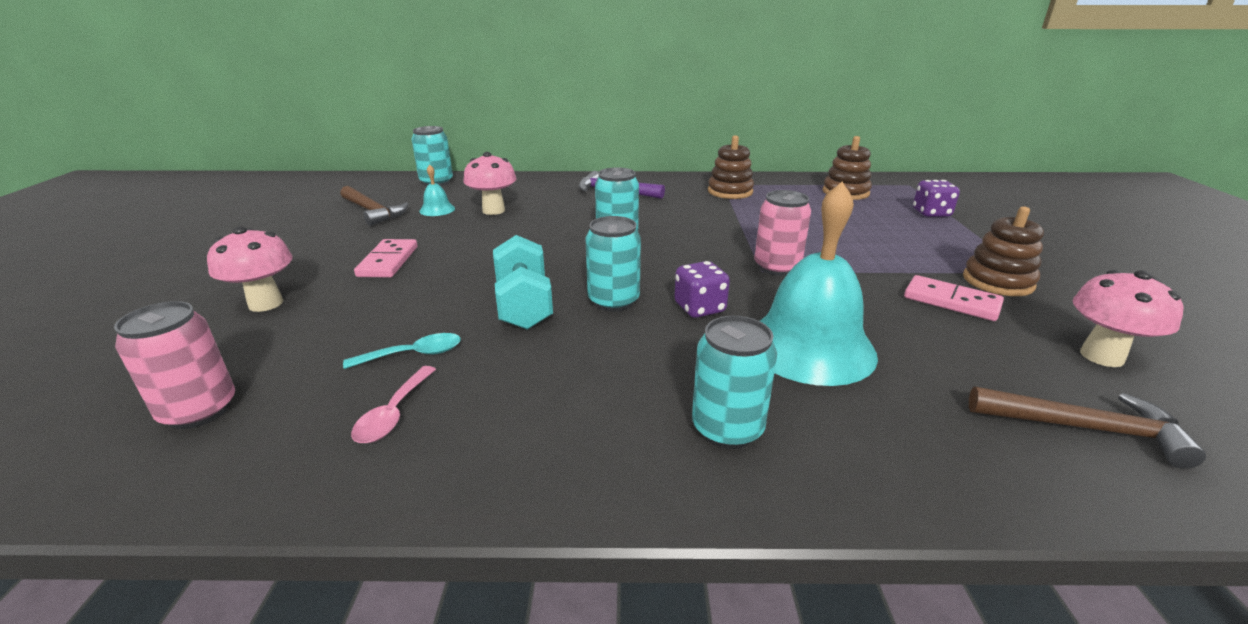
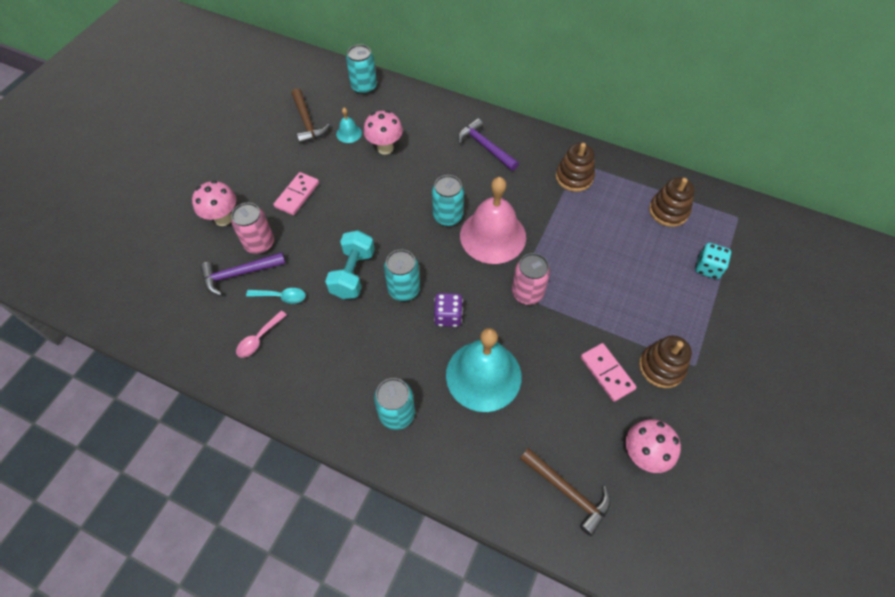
camera: 25 degrees right, 30 degrees up
pink can [114,301,235,429] -> pink can moved to [231,203,274,254]
purple dice [913,180,960,217] -> turquoise dice [695,243,731,279]
none -> purple hammer [200,252,286,296]
none -> pink bell [460,177,526,264]

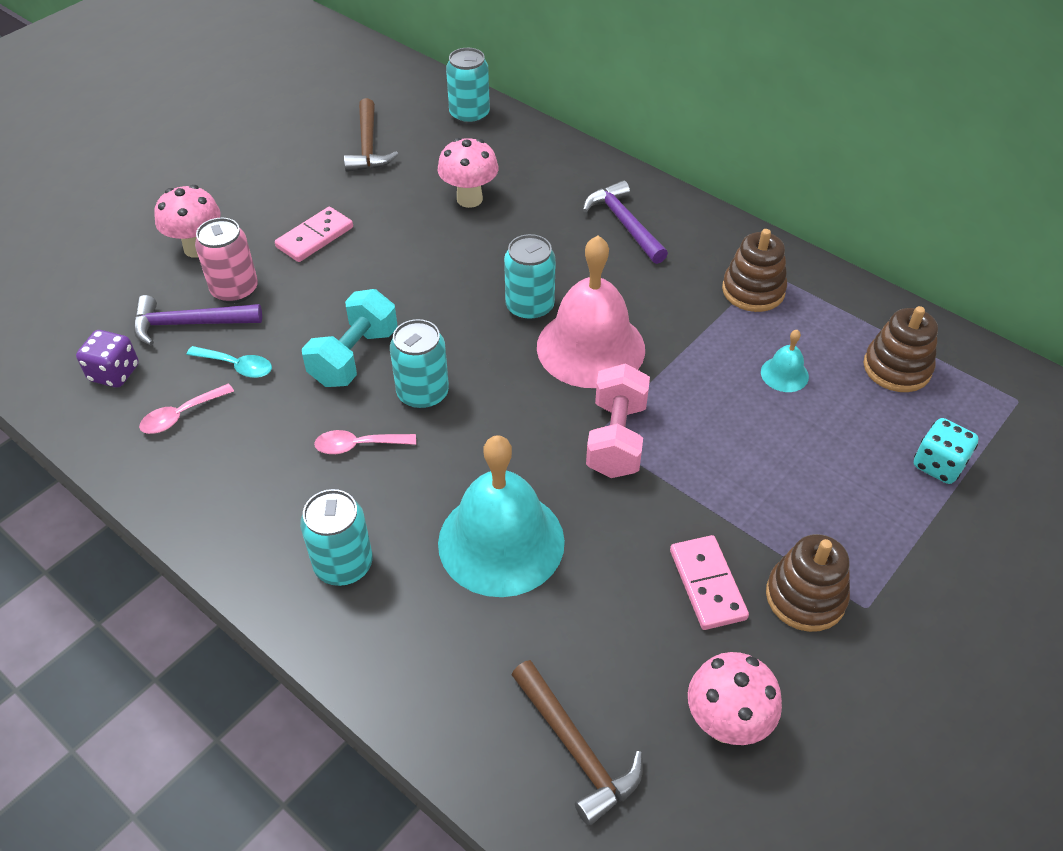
camera: 15 degrees right, 10 degrees down
turquoise bell [336,108,362,143] -> turquoise bell moved to [761,330,809,392]
purple dice [434,293,463,327] -> purple dice moved to [76,330,139,388]
pink can [512,253,550,305] -> pink dumbbell [586,363,650,478]
none -> pink spoon [314,430,416,454]

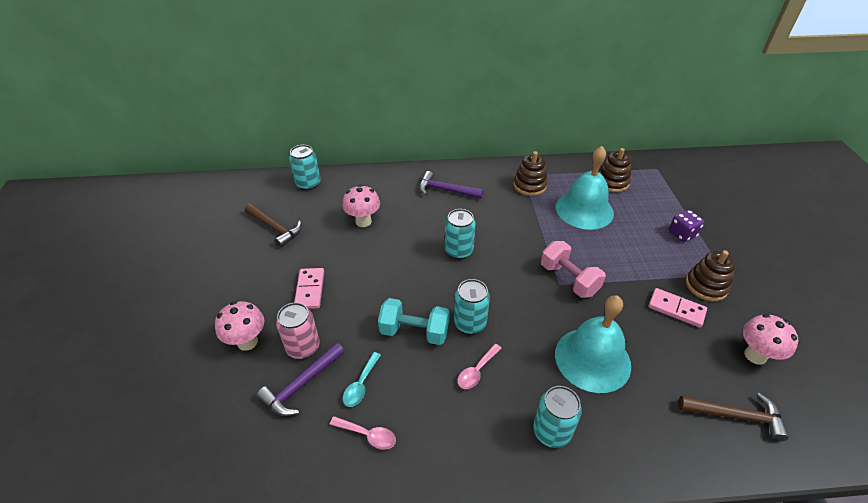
camera: 45 degrees left, 5 degrees down
purple dice [76,330,139,388] -> purple dice moved to [669,210,704,242]
pink spoon [139,383,234,434] -> pink spoon turned 75 degrees counterclockwise [329,416,396,450]
turquoise spoon [186,346,272,378] -> turquoise spoon turned 135 degrees clockwise [343,352,381,407]
turquoise dumbbell [302,289,398,387] -> turquoise dumbbell turned 60 degrees counterclockwise [378,298,450,345]
pink bell [537,235,645,388] -> none
turquoise bell [761,330,809,392] -> turquoise bell [556,146,614,230], size x2.33
turquoise dice [914,418,979,484] -> none

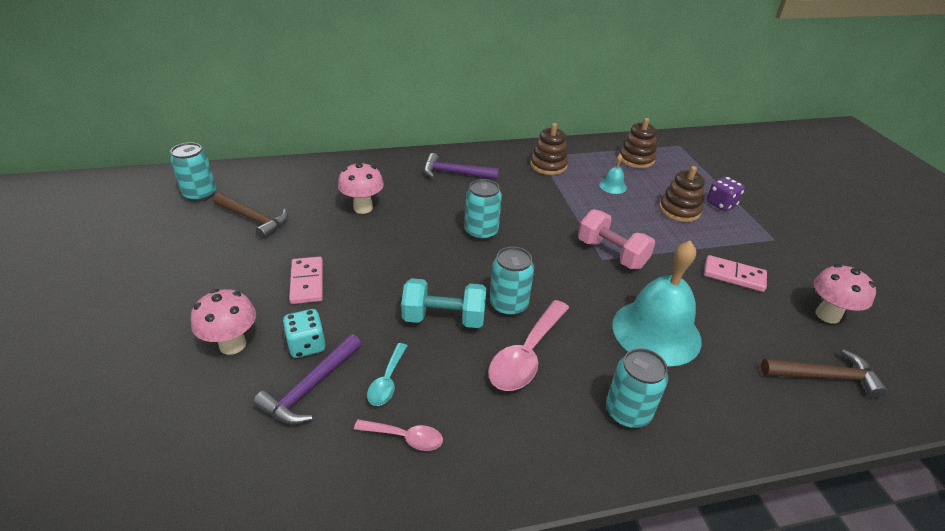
camera: 10 degrees left, 5 degrees down
pink can [276,302,320,359] -> turquoise dice [282,309,326,358]
turquoise can [289,145,321,190] -> turquoise can moved to [170,142,216,202]
pink spoon [457,344,502,389] -> pink spoon [488,300,569,391], size x1.81
turquoise bell [556,146,614,230] -> turquoise bell [599,154,627,194], size x0.43
brown stacking toy [686,250,736,301] -> brown stacking toy moved to [659,166,705,222]

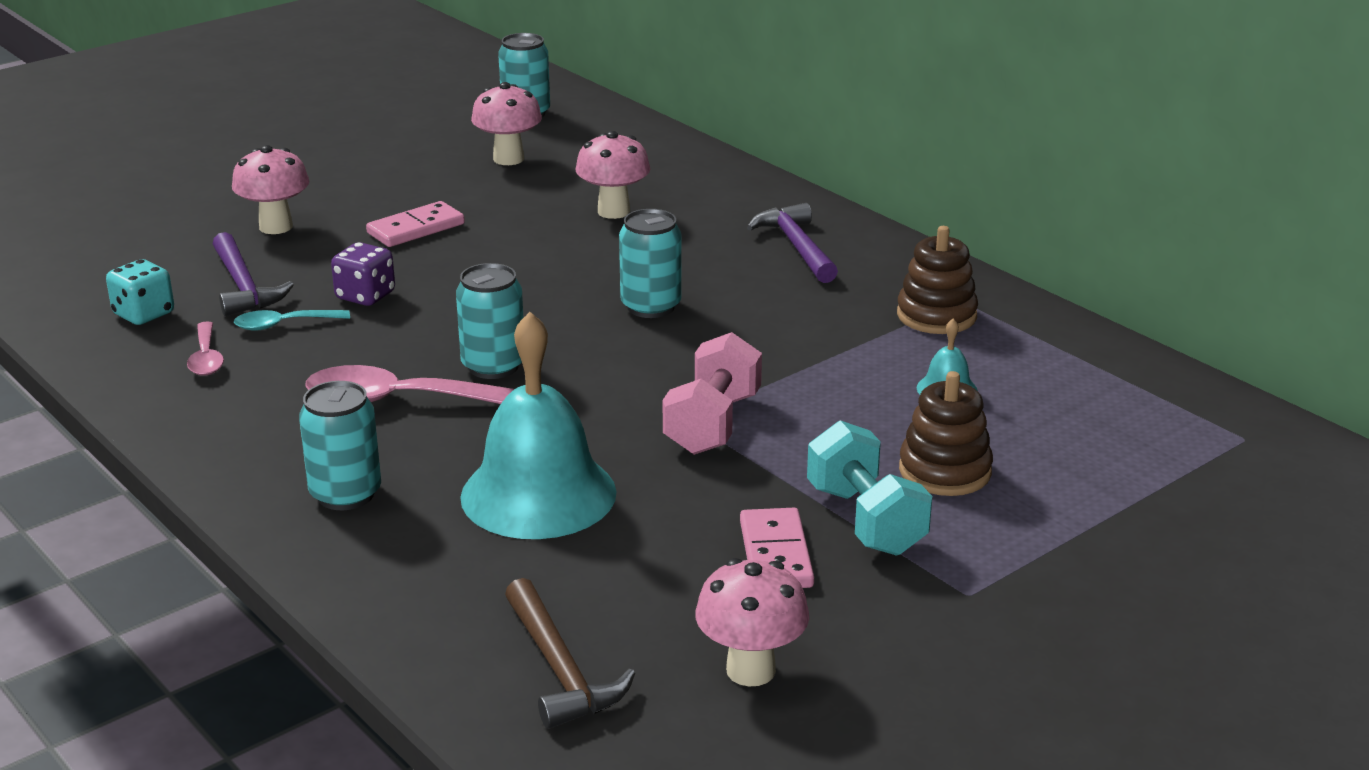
camera: 65 degrees right, 10 degrees down
brown hammer [213,193,288,239] -> pink mushroom [471,82,542,165]
purple hammer [253,334,361,425] -> purple hammer turned 120 degrees counterclockwise [213,232,294,316]
turquoise dice [282,309,326,358] -> turquoise dice moved to [106,259,174,325]
turquoise dumbbell [401,278,486,328] -> turquoise dumbbell moved to [807,420,932,556]
brown stacking toy [619,118,657,168] -> none
purple dice [707,177,745,211] -> purple dice moved to [331,242,395,306]

